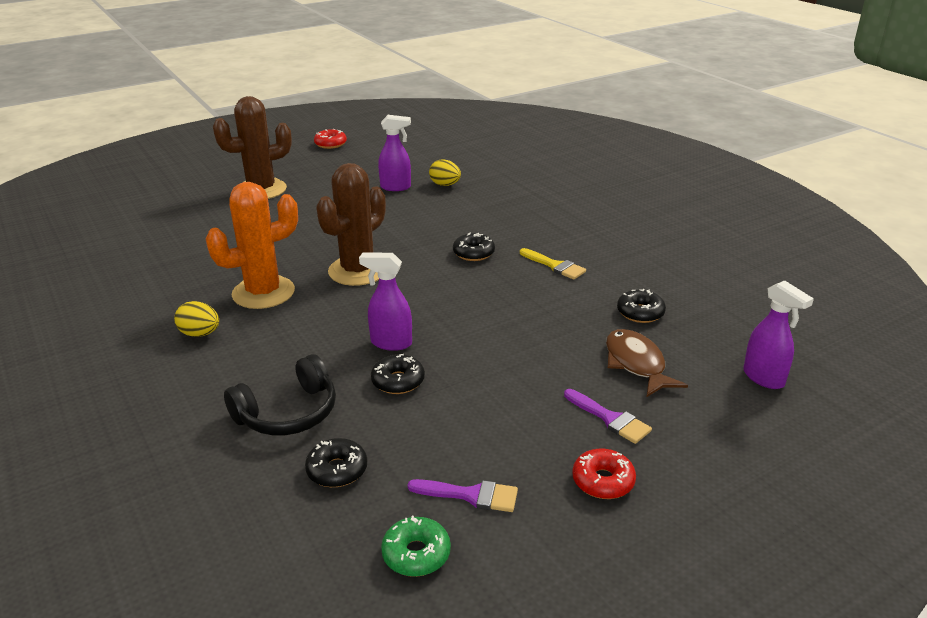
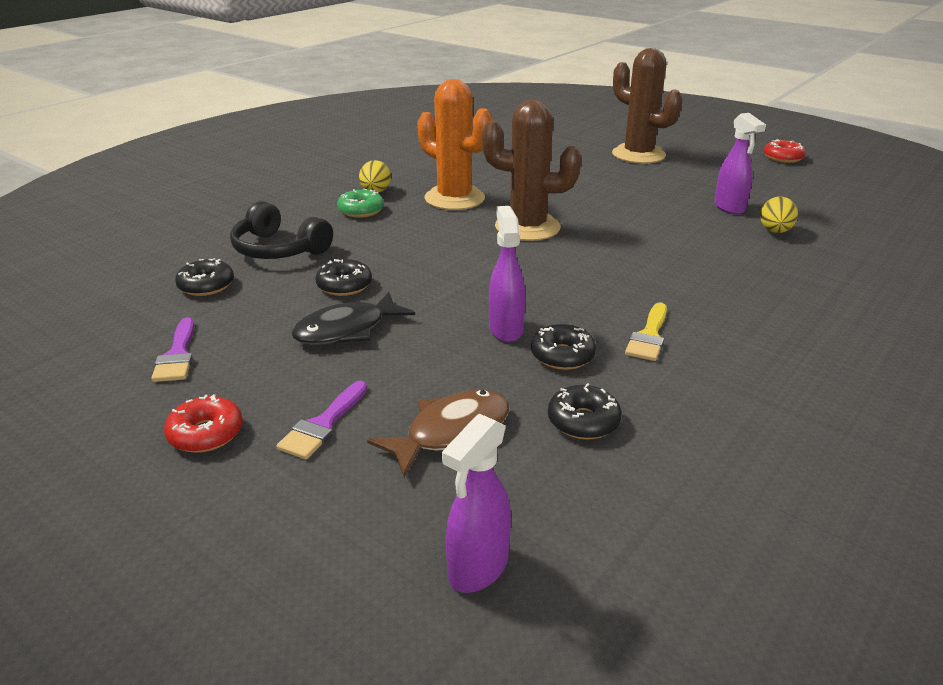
camera: 70 degrees right, 0 degrees up
purple spray bottle [359,253,412,351] -> purple spray bottle moved to [489,206,525,342]
green donut [381,516,451,577] -> green donut moved to [337,189,384,218]
black donut [453,233,495,261] -> black donut moved to [531,324,596,370]
none -> black fish [292,292,415,345]

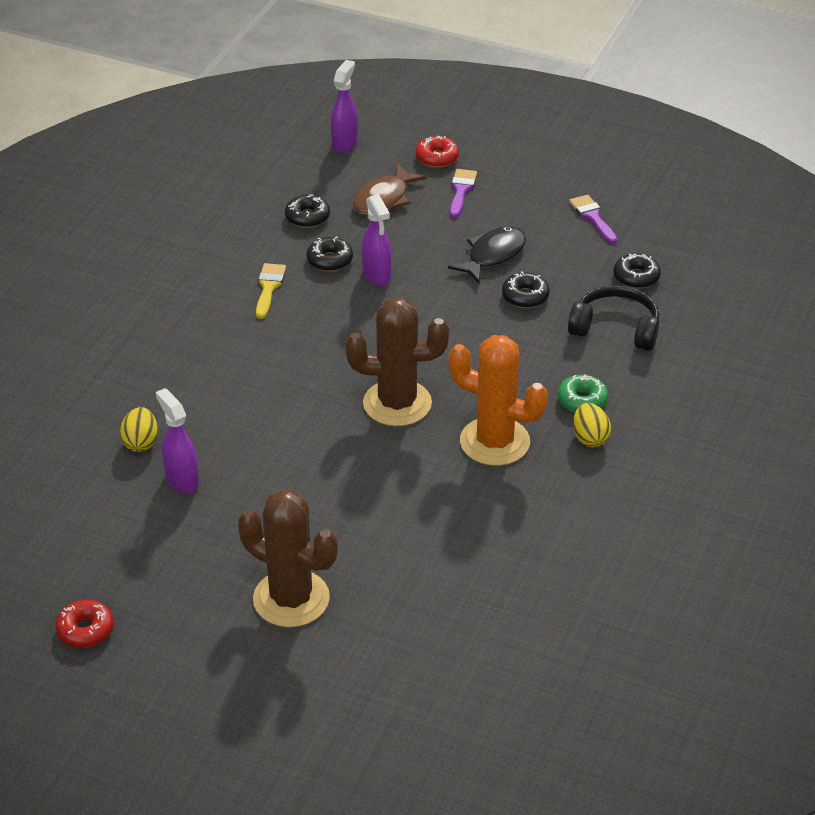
camera: 165 degrees right, 10 degrees up
red donut [164,394,243,453] -> red donut moved to [415,135,459,168]

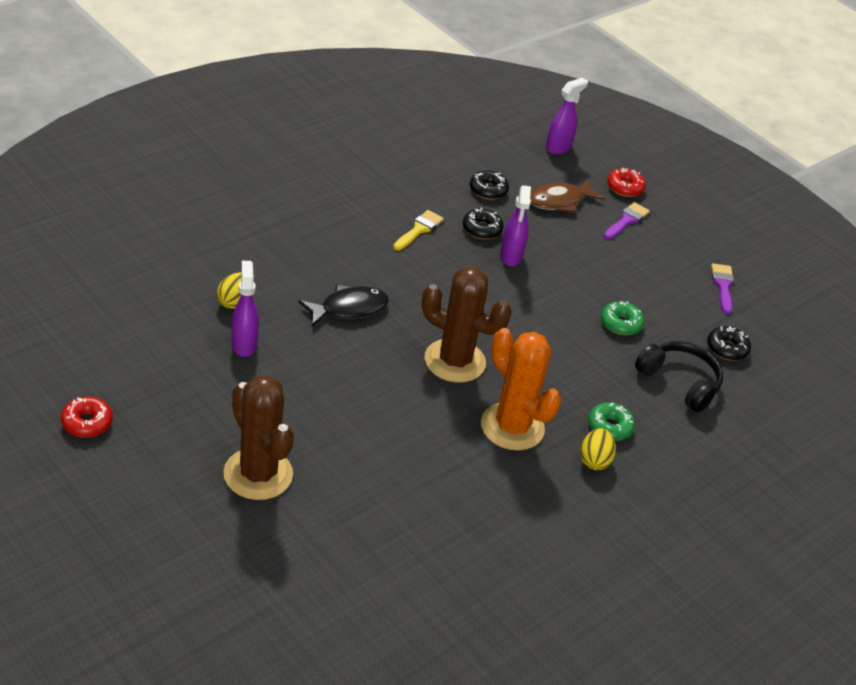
camera: 20 degrees right, 0 degrees up
black fish [448,227,526,283] -> black fish moved to [299,285,389,327]
black donut [502,271,550,308] -> green donut [601,301,644,335]

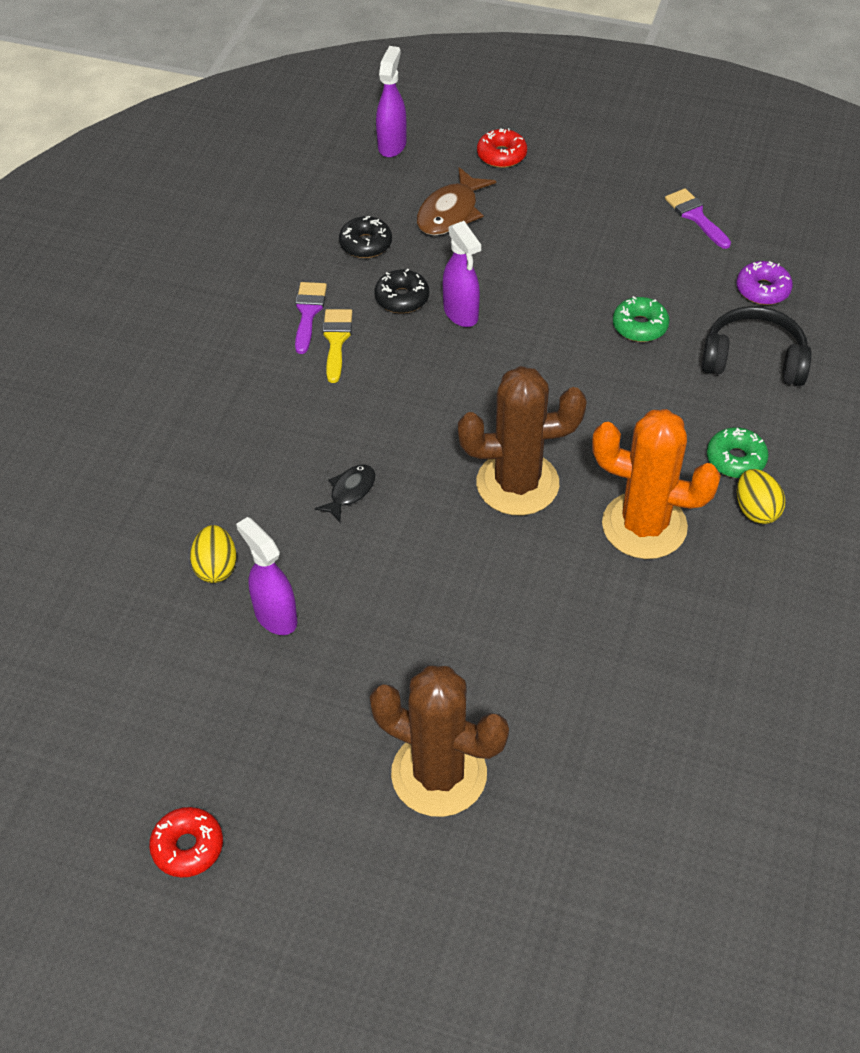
camera: 25 degrees left, 10 degrees up
black fish [299,285,389,327] -> black fish [314,464,375,523], size x0.61
purple brush [604,202,650,239] -> purple brush moved to [295,282,327,354]
black donut [707,326,751,361] -> purple donut [737,261,793,305]

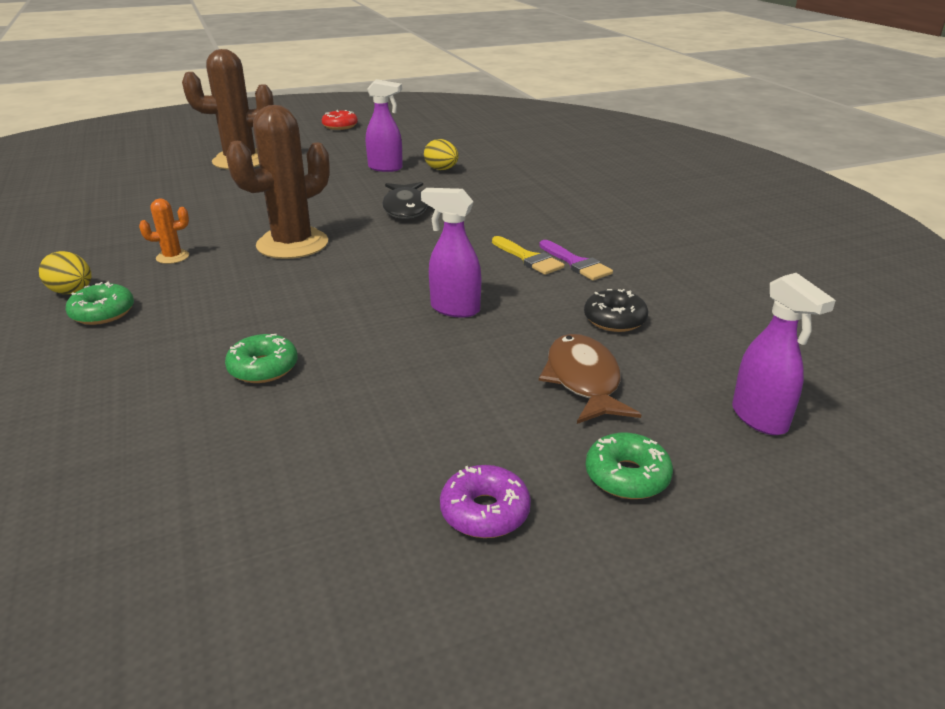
camera: 140 degrees right, 20 degrees down
black fish [314,464,375,523] -> black fish [382,182,430,219], size x1.65
black donut [374,269,429,313] -> none
red donut [477,128,527,168] -> green donut [586,433,673,499]
orange cactus [592,409,721,559] -> orange cactus [139,199,189,264], size x0.43
purple brush [665,188,731,249] -> none
black headphones [702,306,812,386] -> none
purple donut [737,261,793,305] -> purple donut moved to [440,465,531,538]

